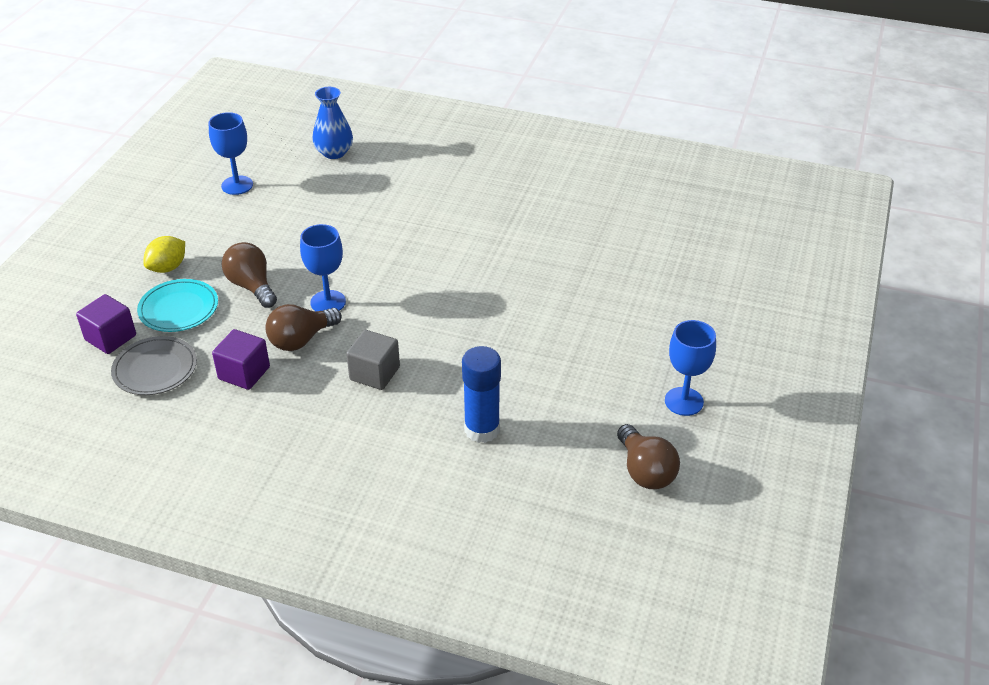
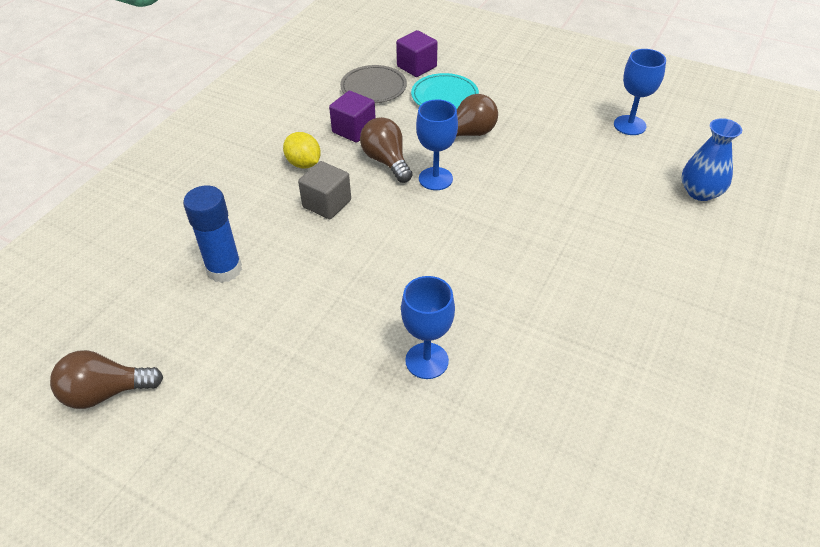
camera: 100 degrees right, 5 degrees up
yellow lemon [143,236,185,273] -> yellow lemon moved to [283,132,321,169]
blue goblet [665,320,716,416] -> blue goblet moved to [401,276,455,379]

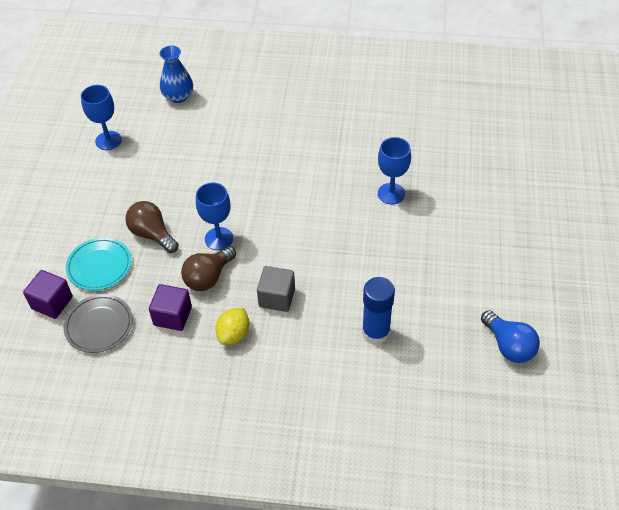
camera: 110 degrees left, 5 degrees up
brown light bulb [50,350,163,409] -> blue light bulb [481,310,540,363]

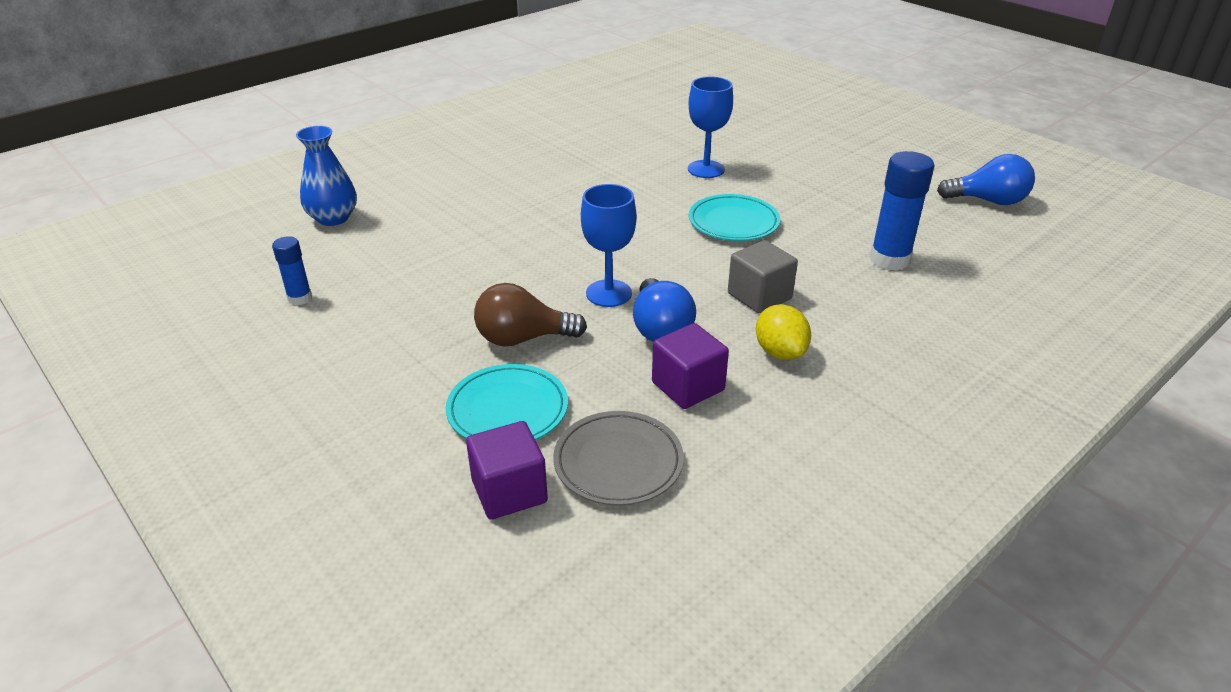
camera: 50 degrees left, 15 degrees down
blue goblet [81,85,122,150] -> blue glue stick [272,236,312,305]
brown light bulb [181,246,236,291] -> blue light bulb [633,278,696,342]
none -> turquoise plate [689,194,780,241]

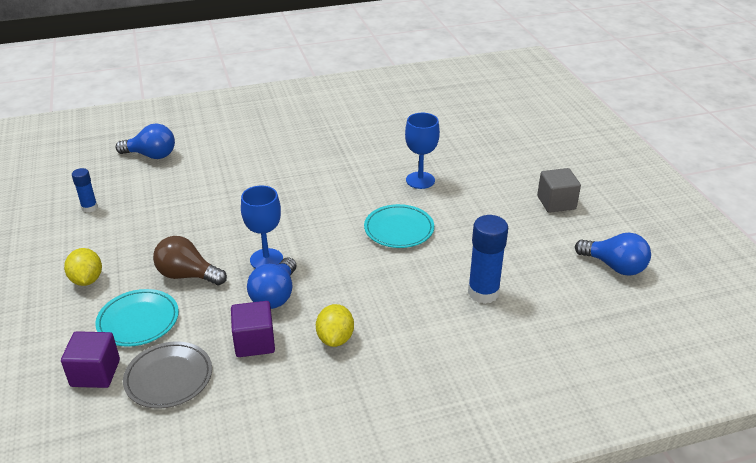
camera: 25 degrees right, 0 degrees up
blue vase [296,126,357,226] -> blue light bulb [115,124,175,159]
grey cube [728,240,798,313] -> grey cube moved to [537,168,581,213]
none -> yellow lemon [64,248,102,286]

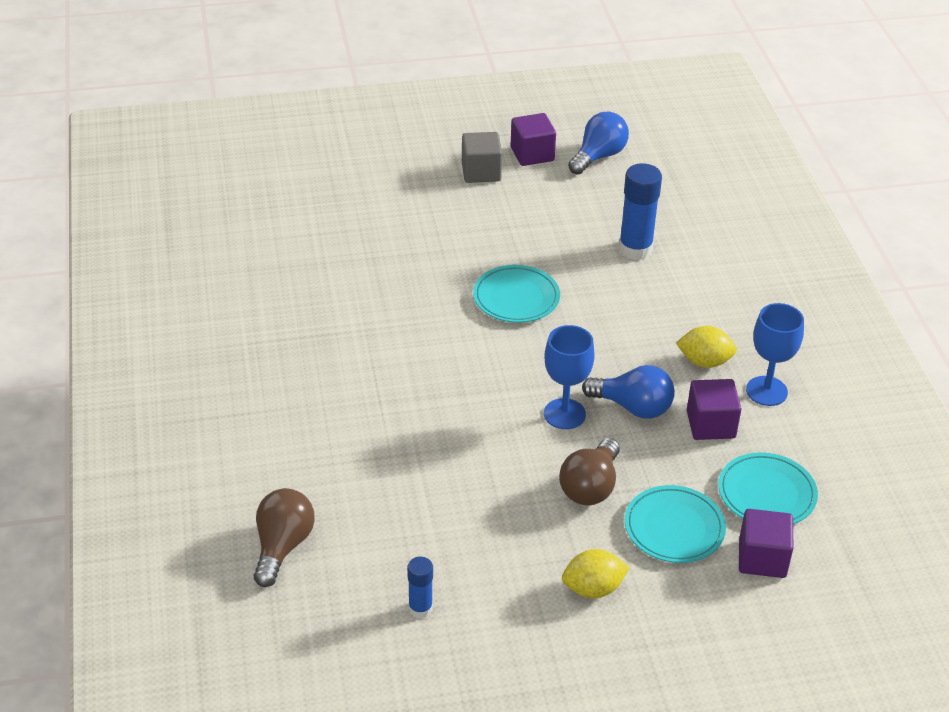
camera: 85 degrees left, 5 degrees up
blue light bulb [115,124,175,159] -> brown light bulb [254,488,315,587]
grey plate [123,341,212,409] -> turquoise plate [718,453,818,524]
blue goblet [405,113,440,189] -> blue goblet moved to [746,303,804,406]
none -> purple cube [511,113,556,166]

